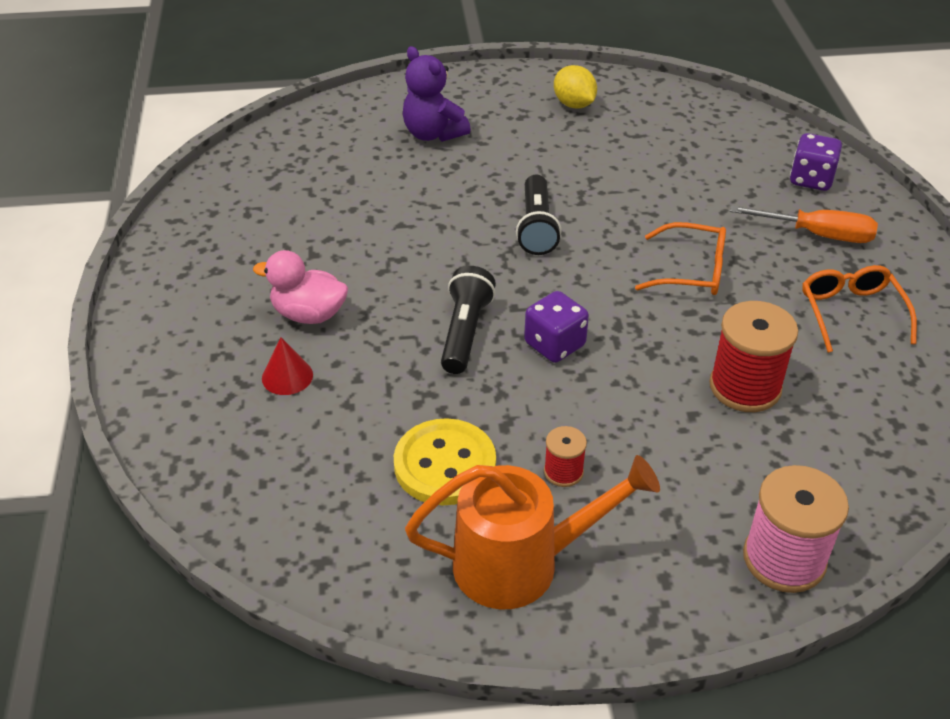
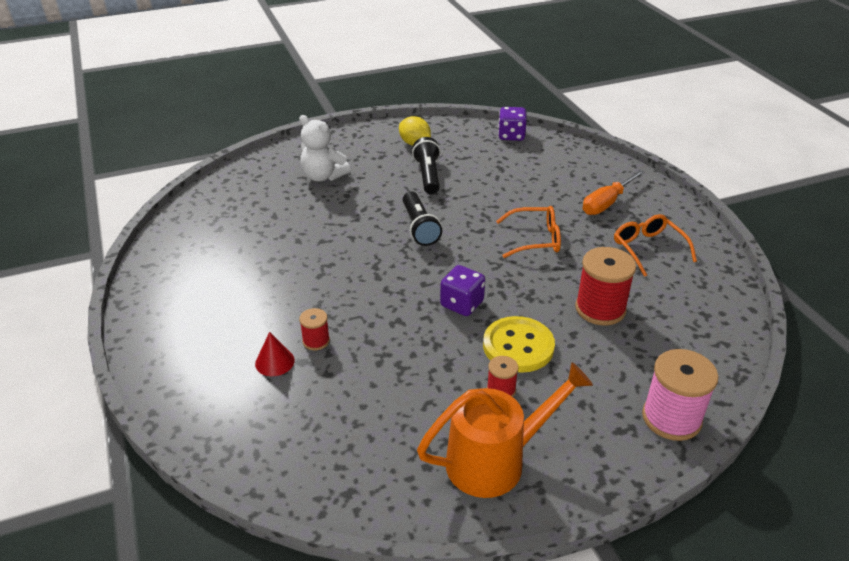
camera: 15 degrees left, 5 degrees down
pink duck [253,250,348,324] -> none
yellow button [394,418,496,505] -> yellow button moved to [483,316,555,373]
purple teddy bear [403,46,471,142] -> white teddy bear [299,115,351,181]
black flashlight [441,266,496,374] -> black flashlight moved to [412,137,441,194]
orange screwdriver [730,206,878,243] -> orange screwdriver turned 135 degrees clockwise [583,170,645,215]
purple dice [790,133,842,191] -> purple dice moved to [498,107,527,141]
none -> red spool [299,308,330,350]

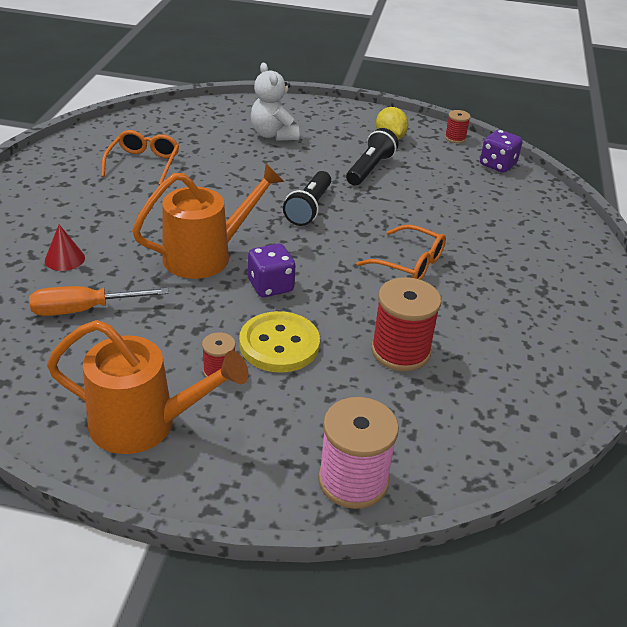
camera: 30 degrees right, 0 degrees up
red spool [299,308,330,350] -> red spool moved to [445,110,471,143]
orange screwdriver [583,170,645,215] -> orange screwdriver moved to [29,286,169,316]
orange glasses [614,214,697,277] -> orange glasses moved to [101,130,179,185]
none -> orange watering can [132,163,284,279]

